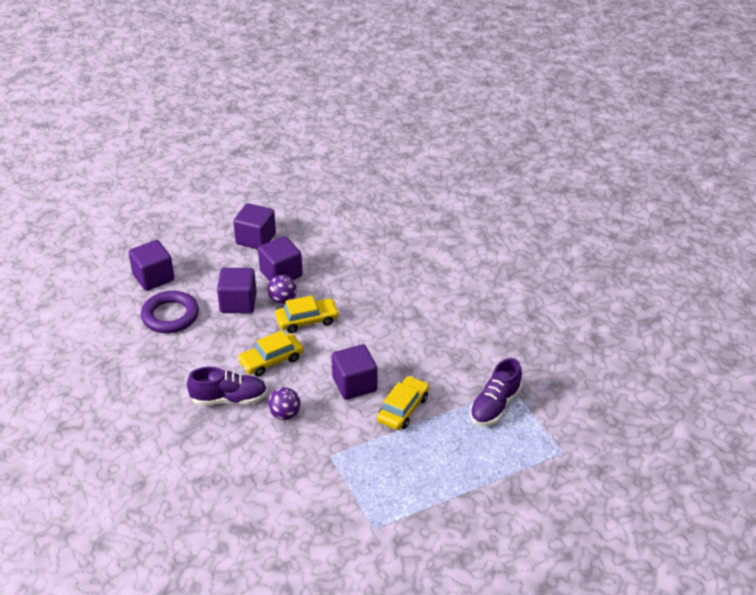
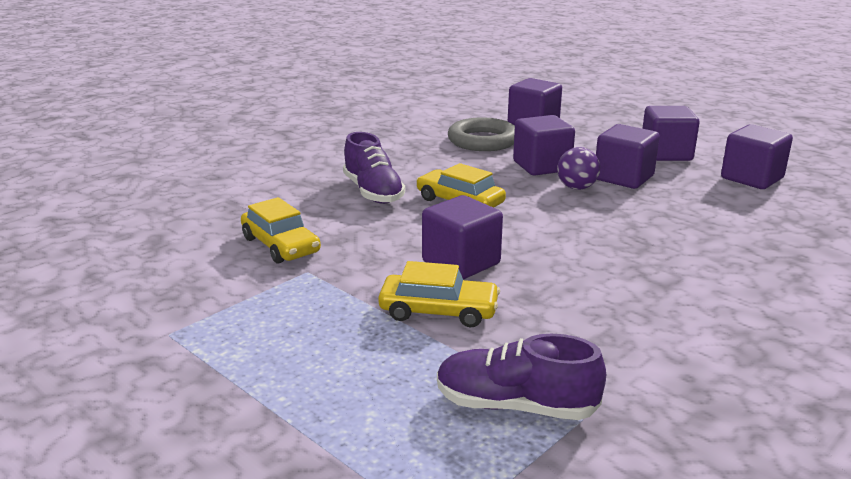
camera: 70 degrees right, 15 degrees down
purple ring [141,291,199,333] -> grey ring [448,118,515,151]
purple ball [268,387,301,420] -> none
yellow car [275,295,339,333] -> yellow car moved to [241,197,321,263]
none -> purple cube [721,124,793,189]

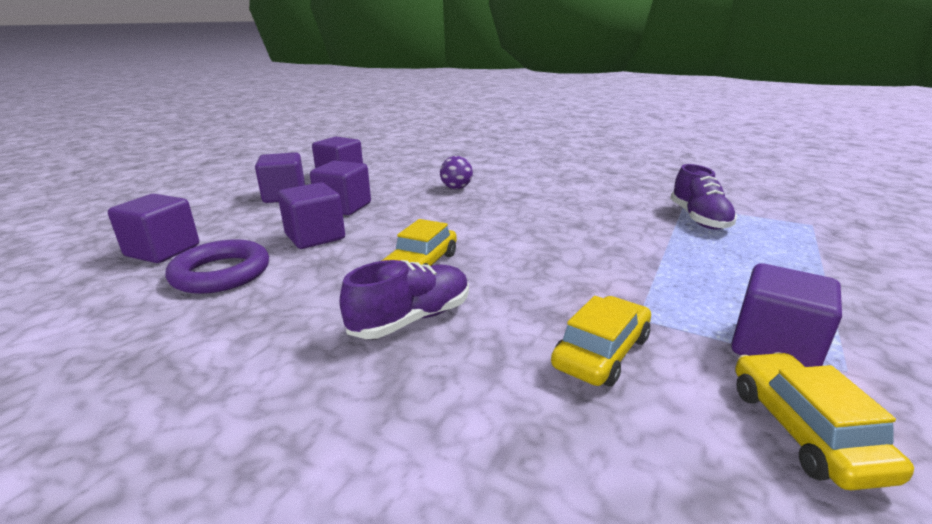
camera: 105 degrees left, 0 degrees up
yellow car [378,261,500,327] -> yellow car moved to [735,352,914,490]
purple cube [422,195,503,280] -> purple cube moved to [731,263,842,367]
grey ring [448,118,515,151] -> purple ring [165,239,269,294]
purple ball [557,147,600,190] -> purple ball moved to [440,156,473,189]

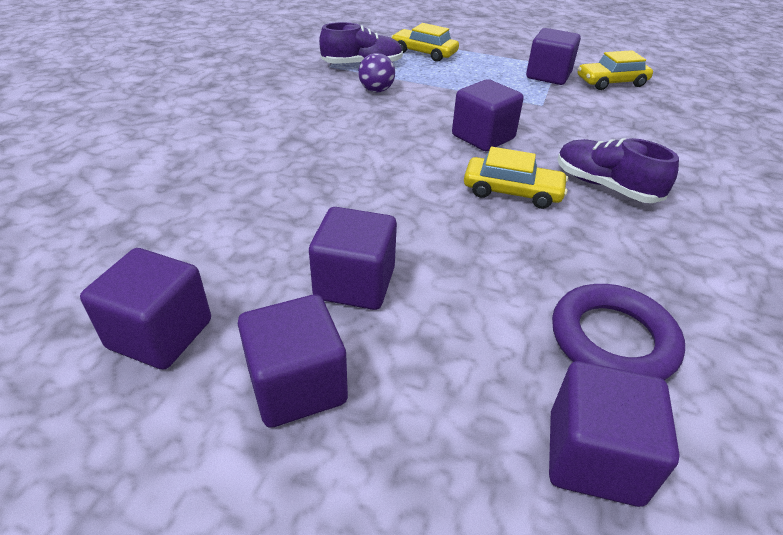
camera: 100 degrees left, 15 degrees up
purple cube [278,182,345,249] -> purple cube moved to [452,79,524,151]
purple ball [440,156,473,189] -> purple ball moved to [358,53,395,92]
yellow car [551,296,651,386] -> yellow car moved to [391,23,459,62]

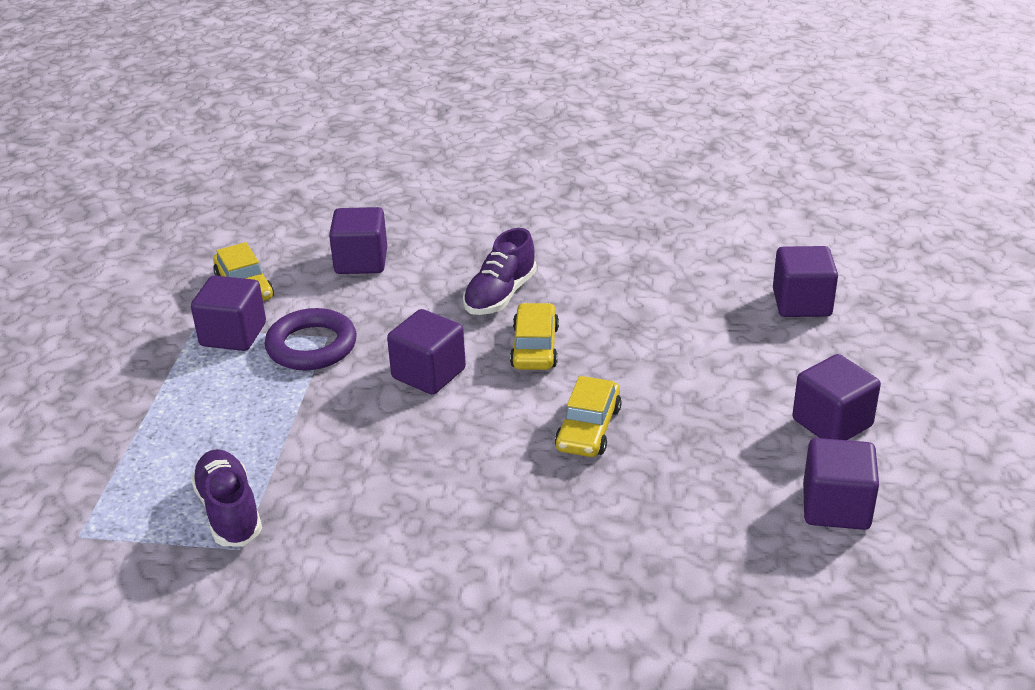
camera: 100 degrees left, 5 degrees down
purple cube [309,207,397,310] -> purple cube moved to [329,207,387,274]
purple ball [358,53,395,92] -> none
yellow car [391,23,459,62] -> yellow car moved to [555,376,622,457]
purple ring [552,284,685,380] -> purple ring moved to [265,308,357,370]

